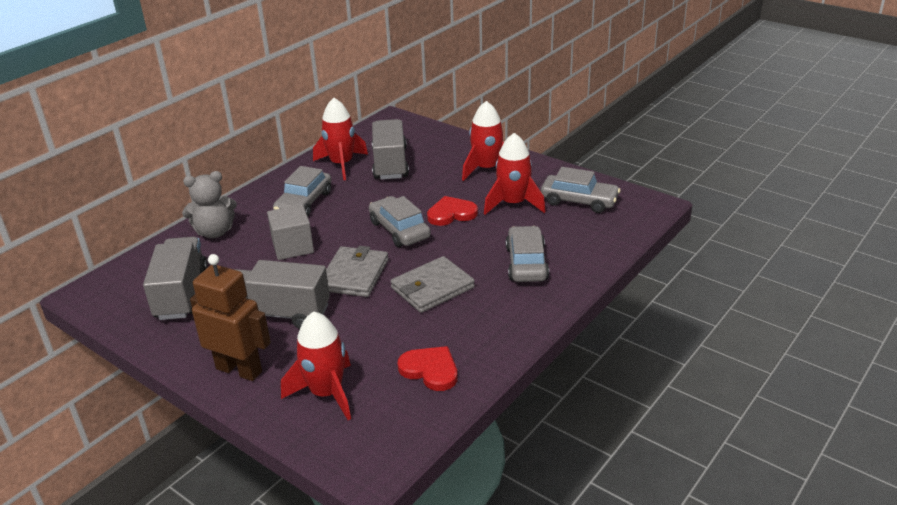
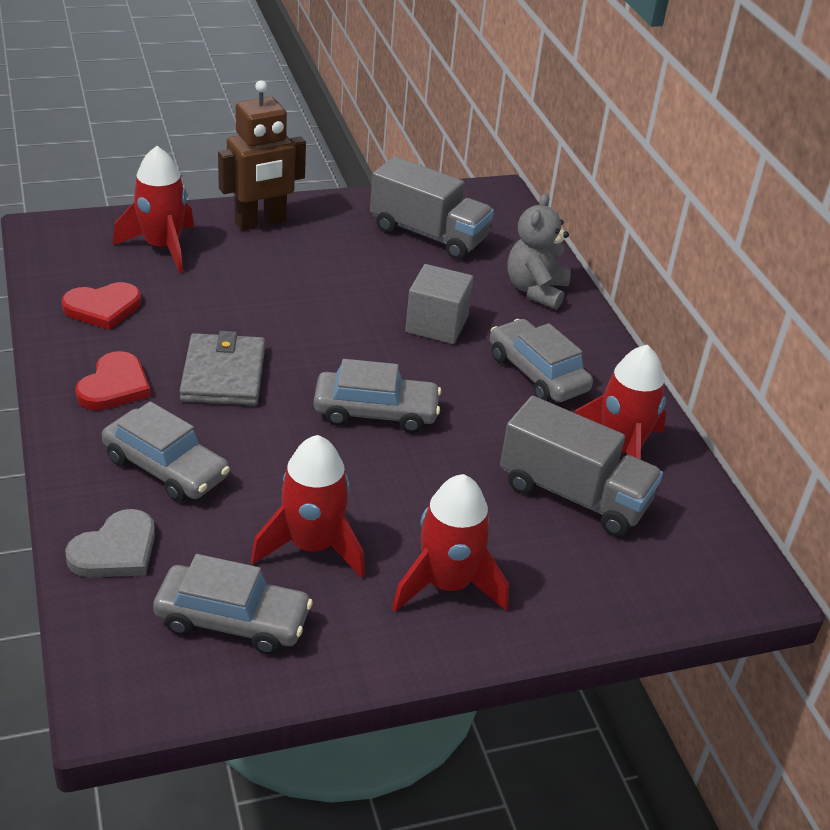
camera: 120 degrees right, 5 degrees up
grey truck [234,260,330,329] -> none
grey wallet [326,246,389,297] -> none
red heart [427,196,478,226] -> red heart moved to [75,351,151,410]
grey car [541,167,620,213] -> grey car turned 135 degrees counterclockwise [153,554,313,654]
none -> grey heart [65,509,155,578]

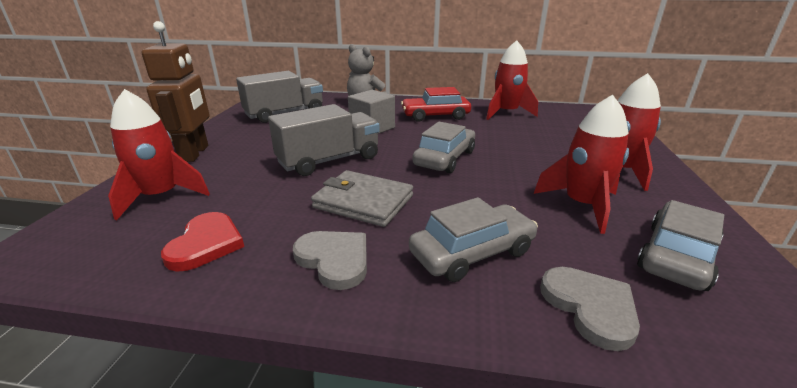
camera: 60 degrees left, 10 degrees down
red heart [75,351,151,410] -> grey heart [293,231,367,290]
grey car [490,319,593,402] -> red car [401,87,471,122]
grey truck [500,396,663,537] -> grey truck moved to [268,104,380,176]

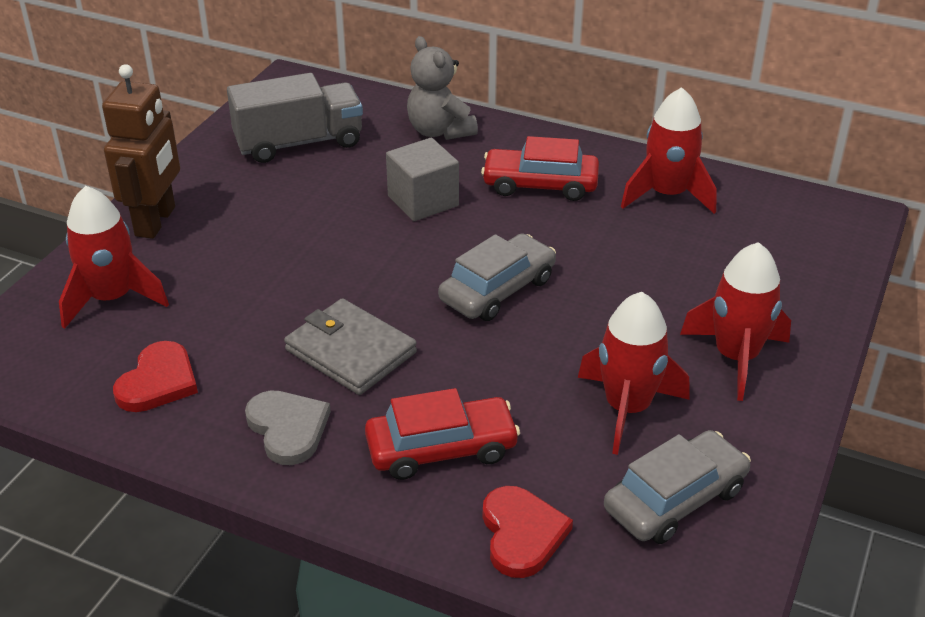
camera: 15 degrees right, 10 degrees up
grey truck [268,104,380,176] -> none
grey car [409,197,538,282] -> red car [365,388,520,480]
grey heart [540,267,640,351] -> red heart [483,486,573,578]

